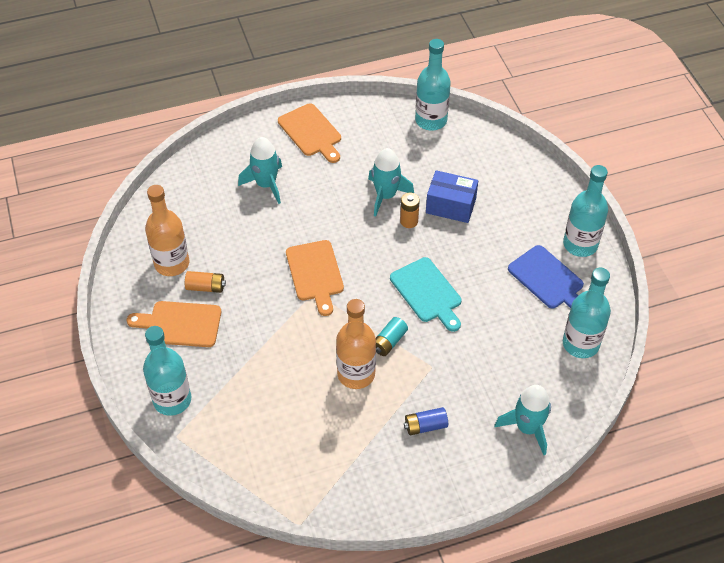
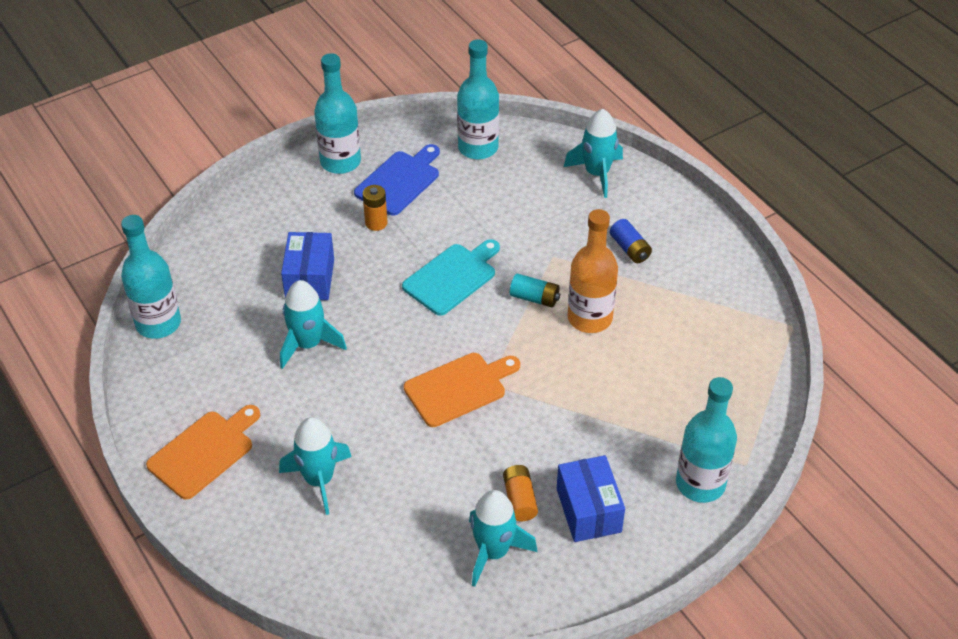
camera: 105 degrees left, 5 degrees down
orange cutting board [127,301,221,347] -> blue box [557,455,625,542]
orange bottle [145,185,189,276] -> turquoise rocket [469,490,537,587]
orange battery [400,193,420,228] -> orange battery moved to [363,185,387,231]

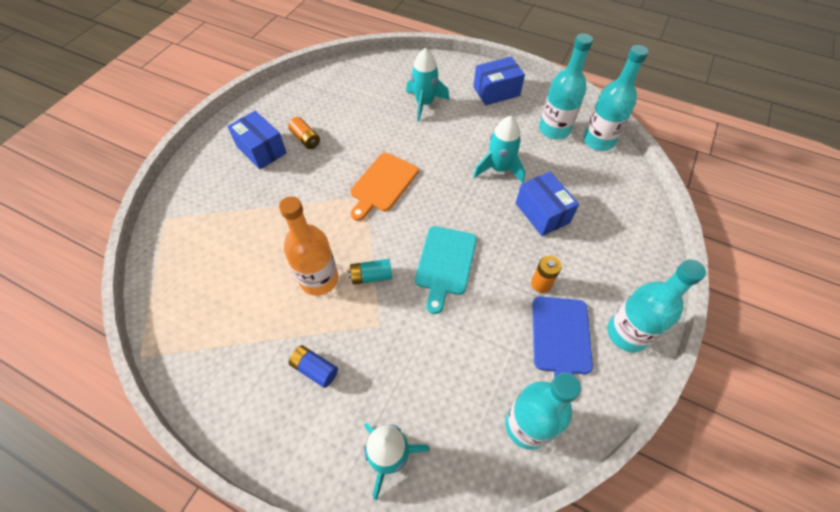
camera: 150 degrees right, 10 degrees up
orange cutting board [146,405,260,500] -> blue box [473,57,525,105]
turquoise rocket [469,490,537,587] -> none
turquoise bottle [676,377,737,503] -> turquoise bottle moved to [539,33,593,139]

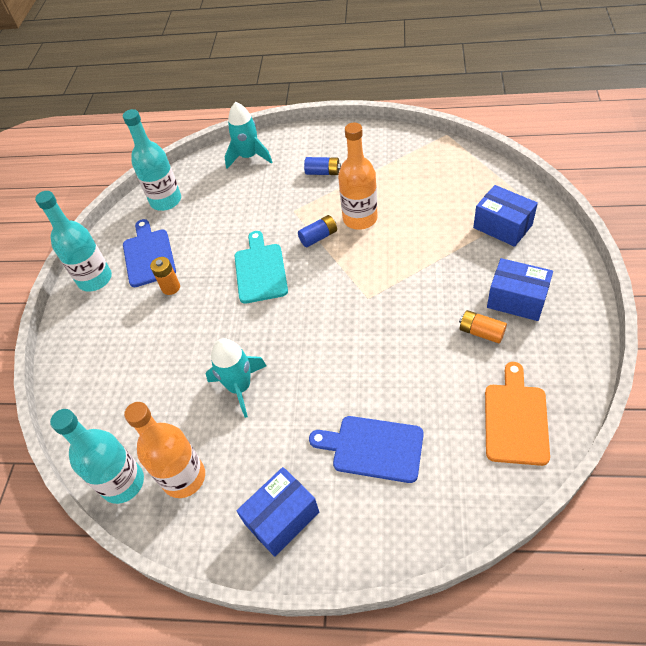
camera: 165 degrees right, 5 degrees down
turquoise battery [348,259,392,285] -> blue battery [298,215,337,247]
orange cutting board [350,153,418,221] -> orange cutting board moved to [485,362,550,466]
turquoise rocket [406,48,449,122] -> blue cutting board [309,416,424,483]
blue box [516,171,579,236] -> blue box moved to [473,185,538,247]
turquoise bottle [539,33,593,139] -> orange bottle [124,402,205,498]

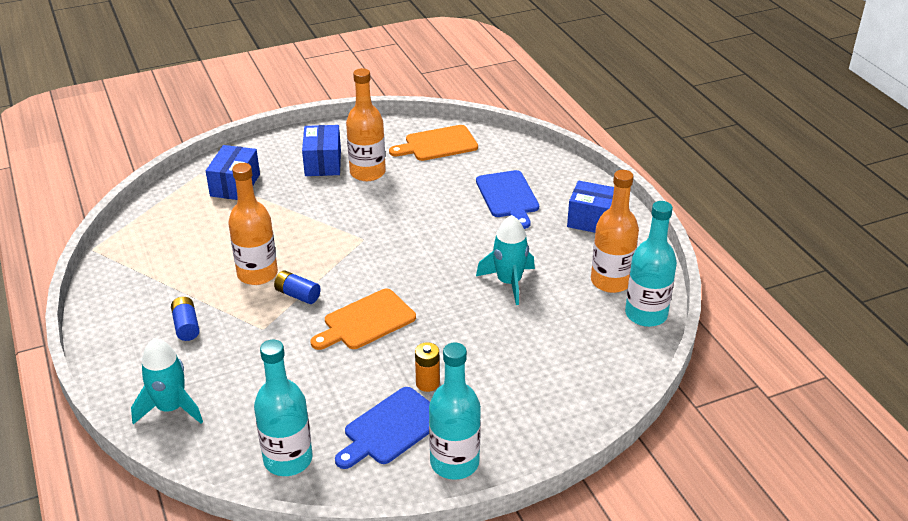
camera: 125 degrees left, 15 degrees down
turquoise cutting board [235,231,288,304] -> orange cutting board [311,289,416,350]
orange battery [459,310,507,344] -> orange bottle [346,68,386,181]

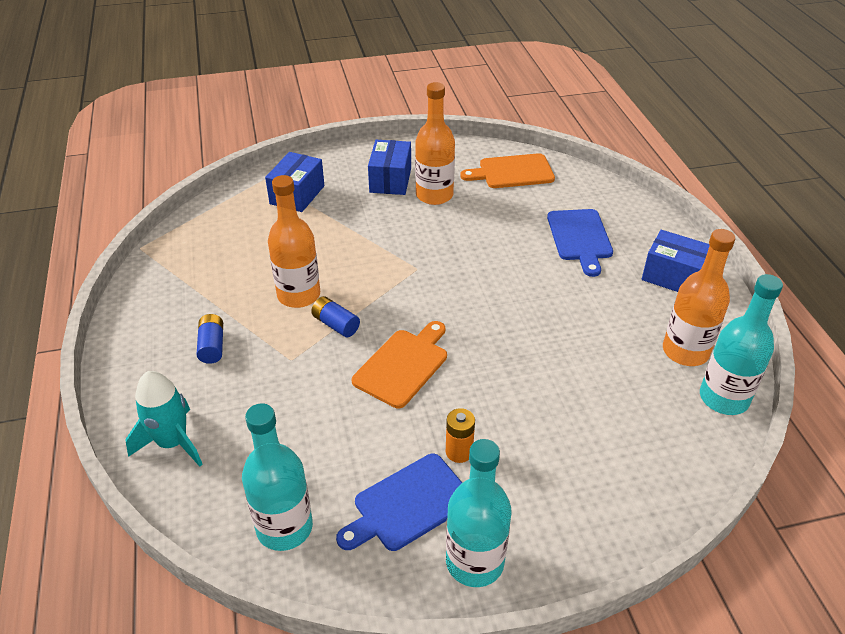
camera: 10 degrees right, 5 degrees up
orange cutting board [311,289,416,350] -> orange cutting board turned 150 degrees clockwise [352,321,447,408]
turquoise rocket [476,215,535,305] -> none

